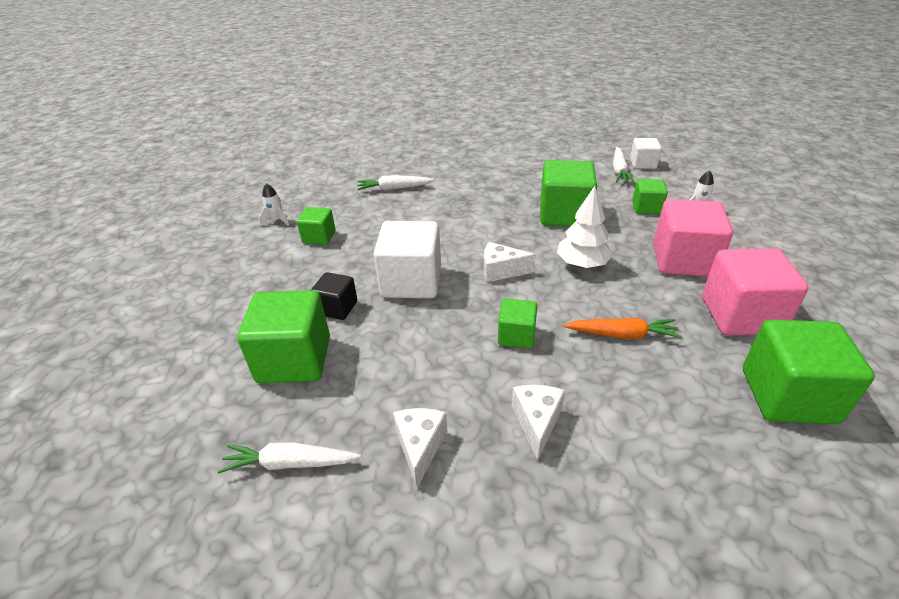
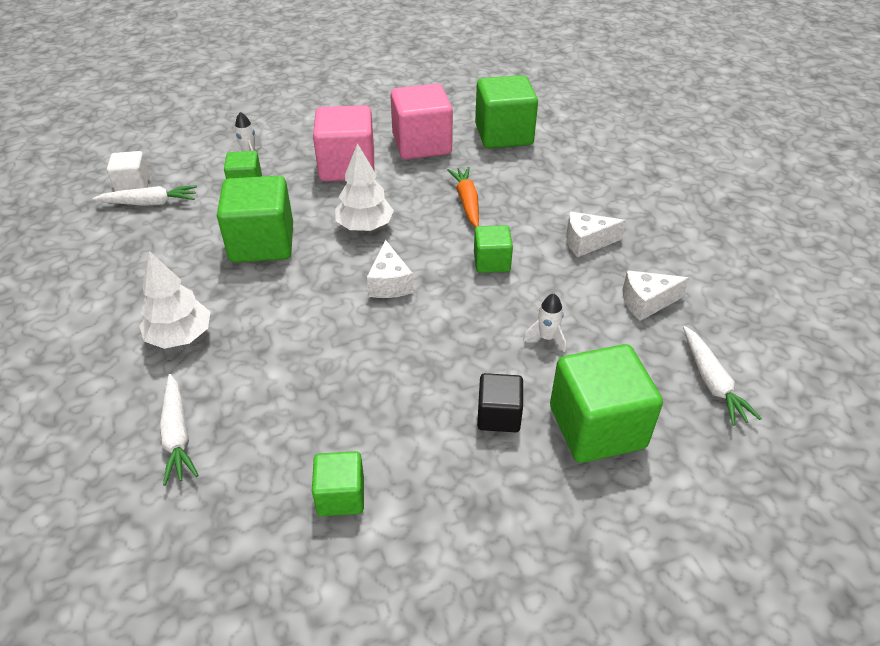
camera: 105 degrees left, 5 degrees up
white rocket [259,183,289,226] -> white rocket moved to [523,293,566,353]
white cube [374,221,441,298] -> none
none -> white tree [139,251,210,349]

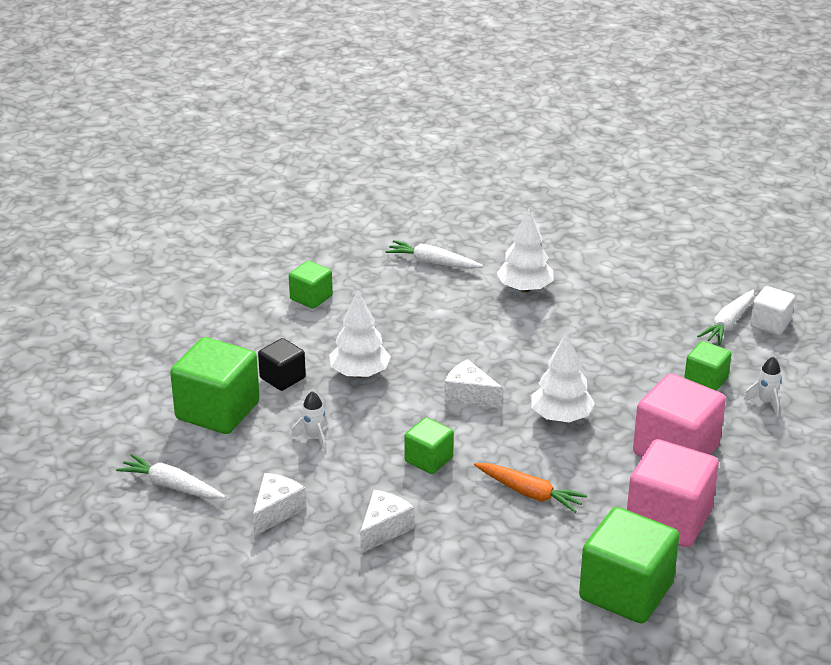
camera: 130 degrees right, 10 degrees down
green cube [217,176,293,263] -> none
none -> white tree [329,290,391,378]

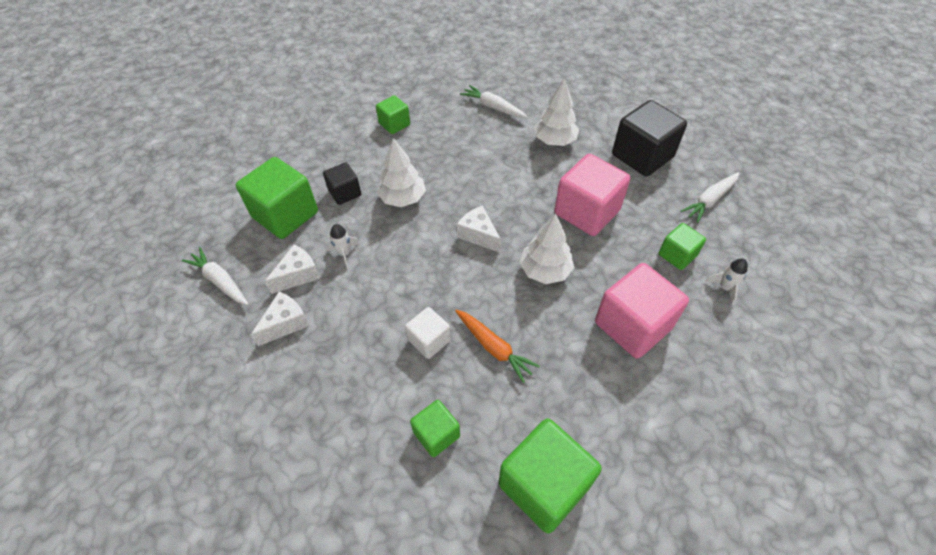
camera: 15 degrees right, 20 degrees up
white cheese [360,490,414,554] -> white cheese moved to [264,245,320,294]
green cube [404,417,454,474] -> green cube moved to [410,400,460,457]
pink cube [627,439,719,547] -> pink cube moved to [554,154,631,236]
white cube [750,286,795,335] -> white cube moved to [405,307,451,359]
none -> black cube [612,100,687,177]

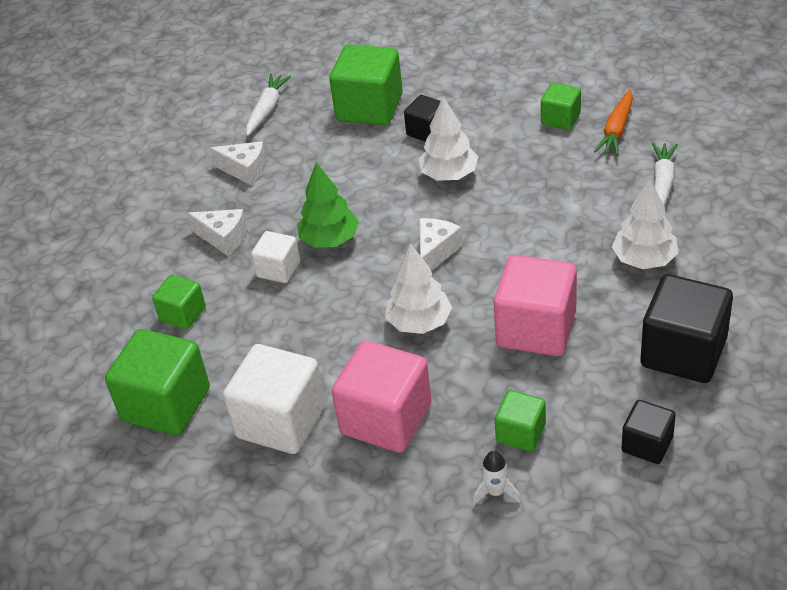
camera: 70 degrees right, 10 degrees down
white cheese [264,245,320,294] -> white cheese moved to [187,209,247,256]
white rocket [327,224,360,269] -> none
orange carrot [455,310,540,383] -> orange carrot moved to [594,89,633,156]
white carrot [680,172,740,223] -> black cube [621,400,676,464]
none -> white cube [223,344,326,454]
none -> green tree [297,162,359,248]

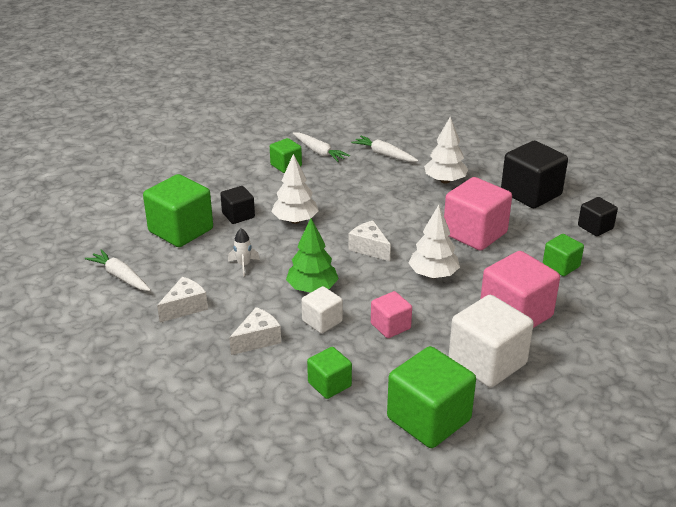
camera: 70 degrees left, 10 degrees down
white rocket [472,451,521,506] -> white rocket moved to [228,228,260,277]
orange carrot [594,89,633,156] -> white carrot [293,132,350,162]
none -> pink cube [371,291,412,338]

